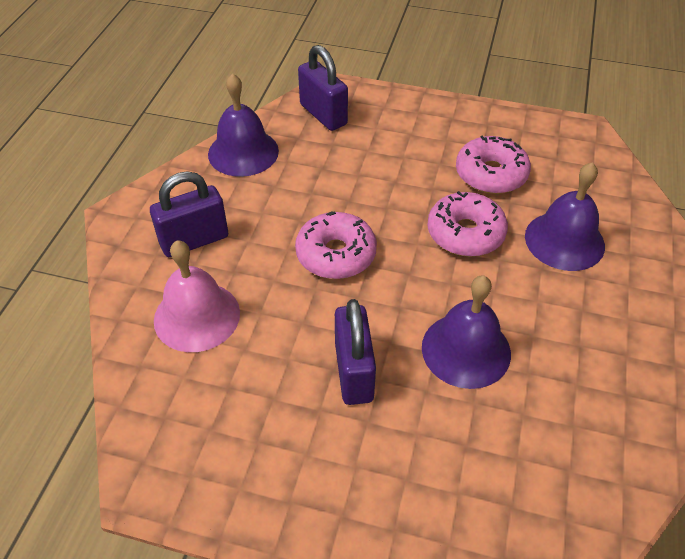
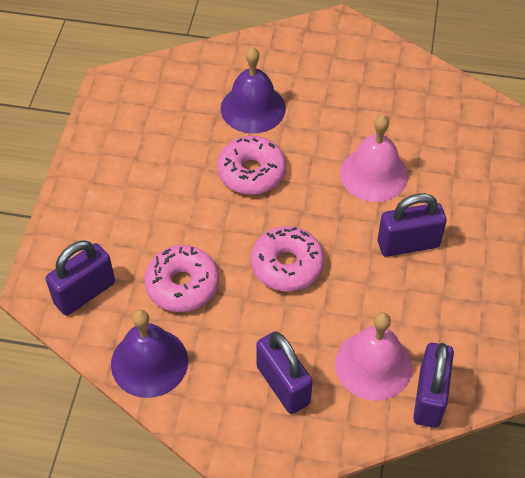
camera: 95 degrees left, 5 degrees up
purple bell [422,275,511,389] -> pink bell [340,115,408,202]
pink donut [456,135,531,194] -> pink donut moved to [144,245,219,312]
none -> purple padlock [413,343,454,428]

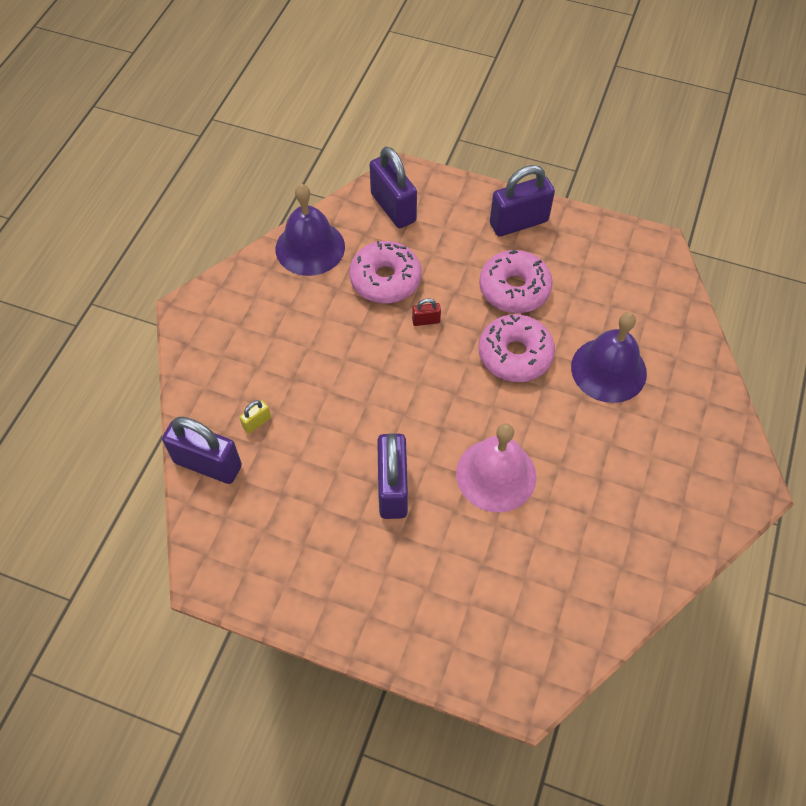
camera: 100 degrees right, 5 degrees up
pink donut [251,226,324,292] -> pink donut moved to [479,250,553,313]
purple padlock [256,331,313,414] -> purple padlock moved to [490,165,555,237]
pink bell [335,312,412,401] -> yellow padlock [239,400,271,434]
none -> red padlock [412,299,441,326]

